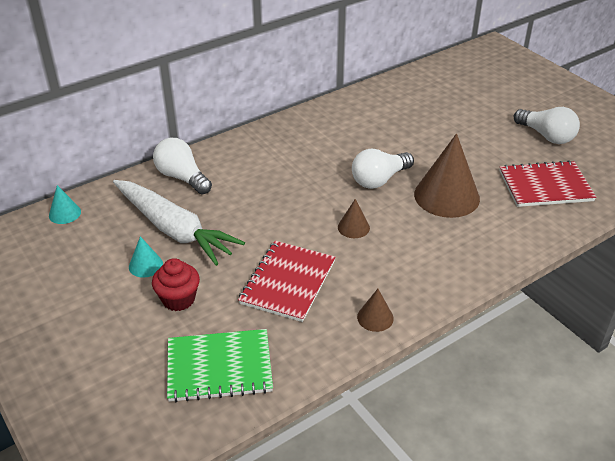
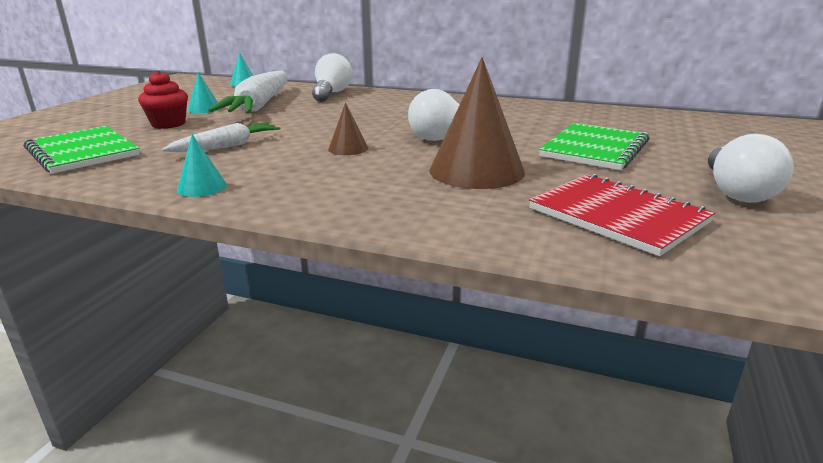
camera: 55 degrees right, 15 degrees down
red notebook [238,241,335,322] -> white carrot [162,123,281,152]
brown cone [357,289,394,332] -> turquoise cone [177,134,227,197]
none -> green notebook [539,123,650,170]

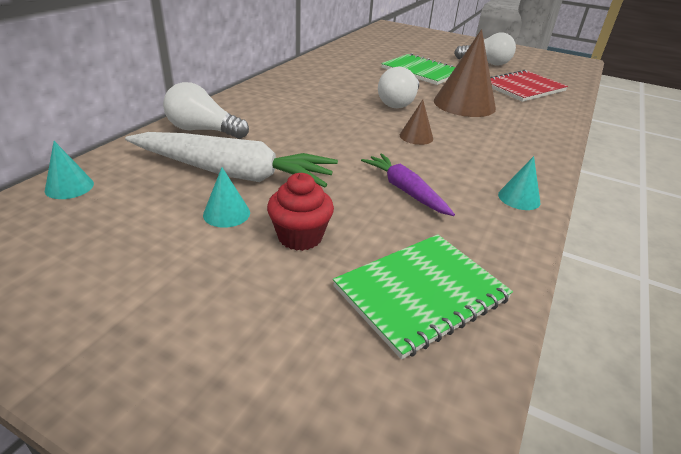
camera: 85 degrees left, 10 degrees up
white carrot [162,123,281,152] -> purple carrot [361,153,455,216]

